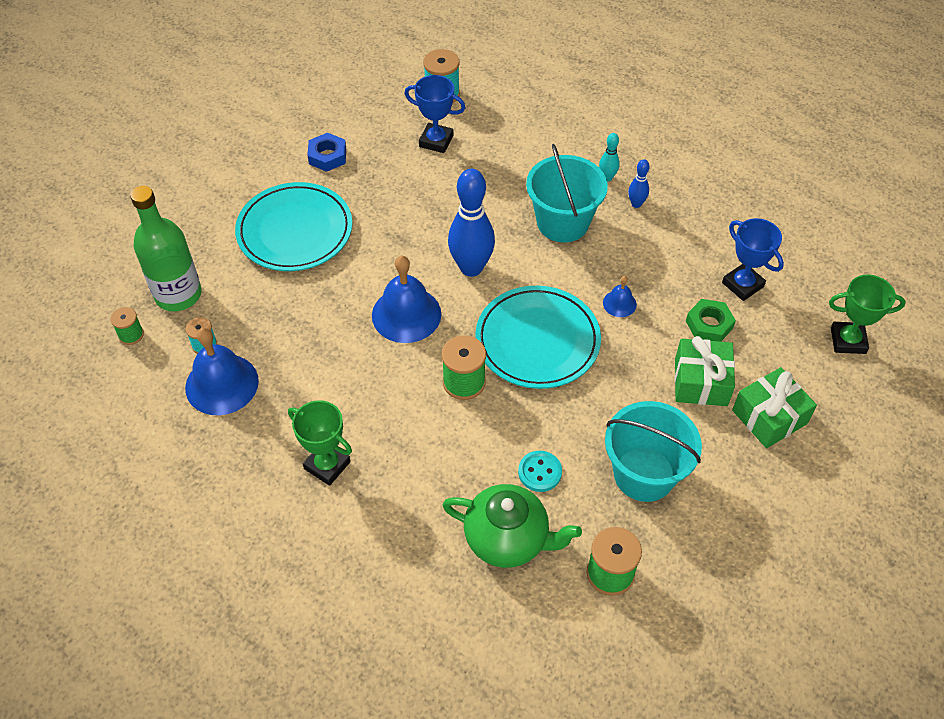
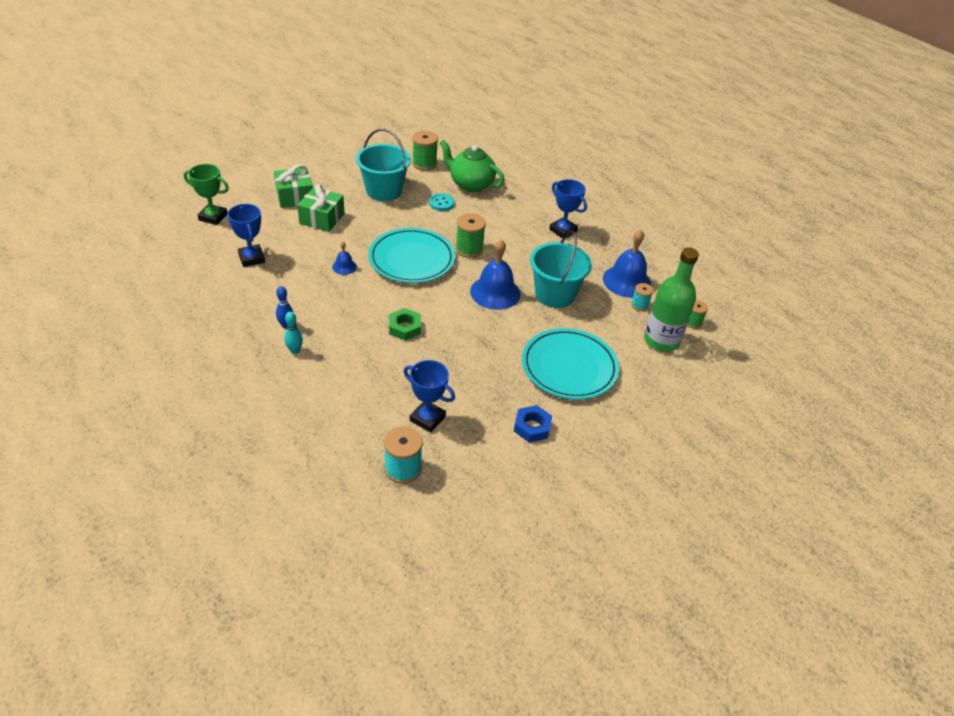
camera: 170 degrees left, 10 degrees down
green trophy [288,400,352,486] -> blue trophy [549,179,587,239]
blue bowling pin [448,169,495,277] -> none
turquoise bucket [526,144,608,242] -> turquoise bucket moved to [530,231,592,308]
green nut [686,299,736,342] -> green nut moved to [389,308,421,341]

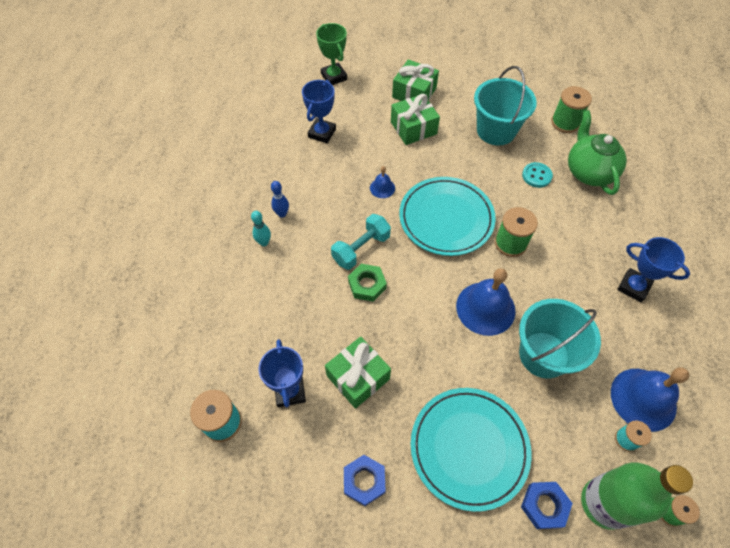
camera: 50 degrees right, 15 degrees up
blue trophy [549,179,587,239] -> blue trophy turned 60 degrees counterclockwise [617,237,690,303]
none -> green gift [325,336,391,409]
none -> turquoise dumbbell [331,214,391,270]
none -> blue nut [521,482,573,529]

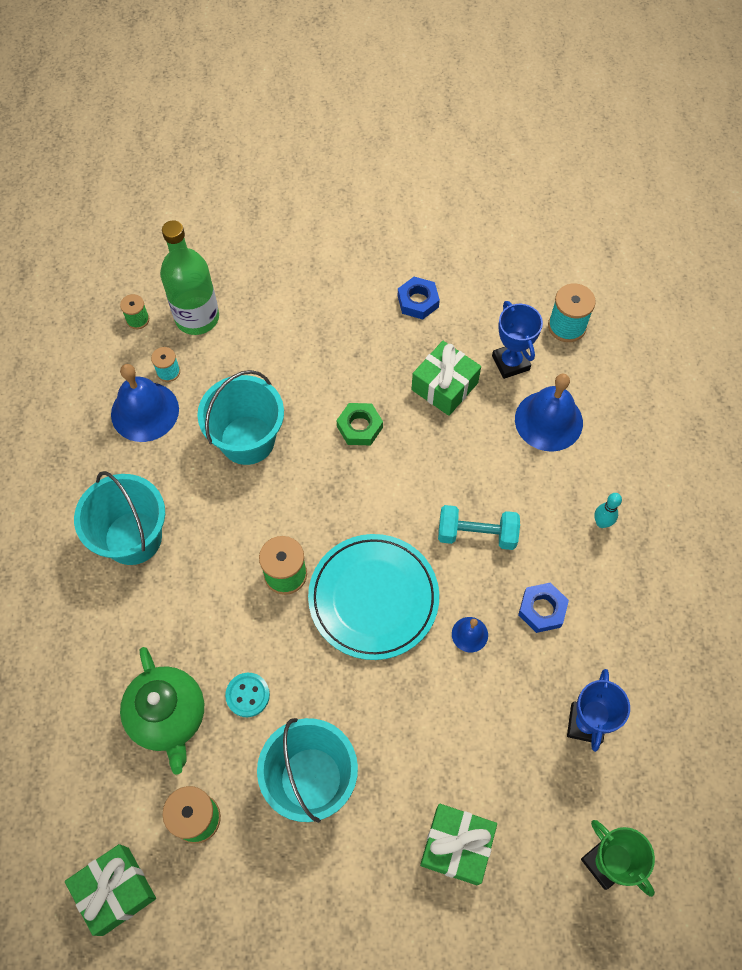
camera: 170 degrees right, 5 degrees up
blue bowling pin [271,181,289,218] -> none
turquoise dumbbell [331,214,391,270] -> turquoise dumbbell turned 60 degrees clockwise [438,505,520,550]
green nut [348,264,387,302] -> green nut moved to [337,403,383,445]
green gift [391,94,440,145] -> green gift moved to [65,844,156,936]
turquoise plate [411,388,532,512] -> none
blue bell [456,268,516,336] -> blue bell moved to [515,374,583,452]
blue nut [521,482,573,529] -> blue nut moved to [518,582,569,633]
blue trophy [617,237,690,303] -> turquoise bucket [74,471,165,565]

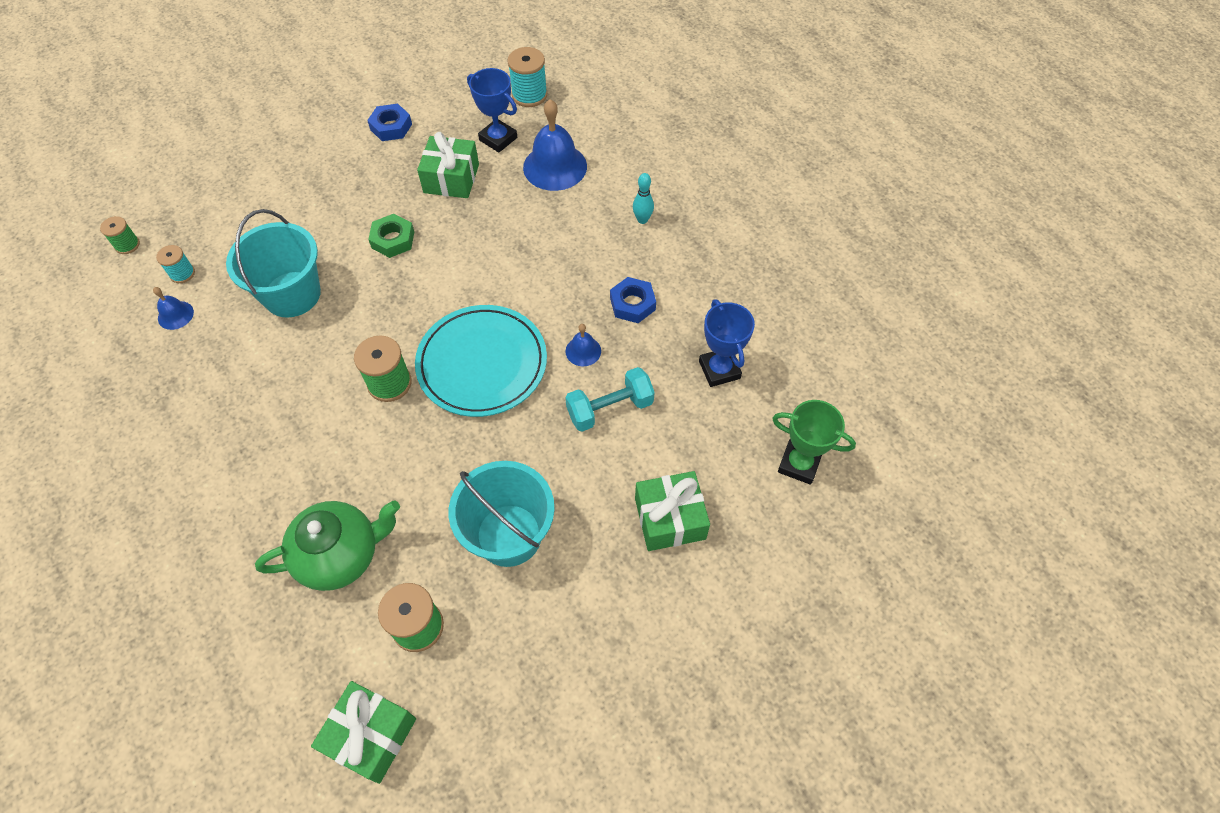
camera: 30 degrees left, 5 degrees down
turquoise bucket [74,471,165,565] -> none
blue bell [111,364,179,442] -> blue bell [153,287,194,330], size x0.49
green teapot [120,647,204,775] -> green teapot turned 60 degrees counterclockwise [255,500,400,591]
green bottle [160,220,219,335] -> none
turquoise button [225,673,270,717] -> none
turquoise dumbbell [438,505,520,550] -> turquoise dumbbell moved to [565,367,655,432]

